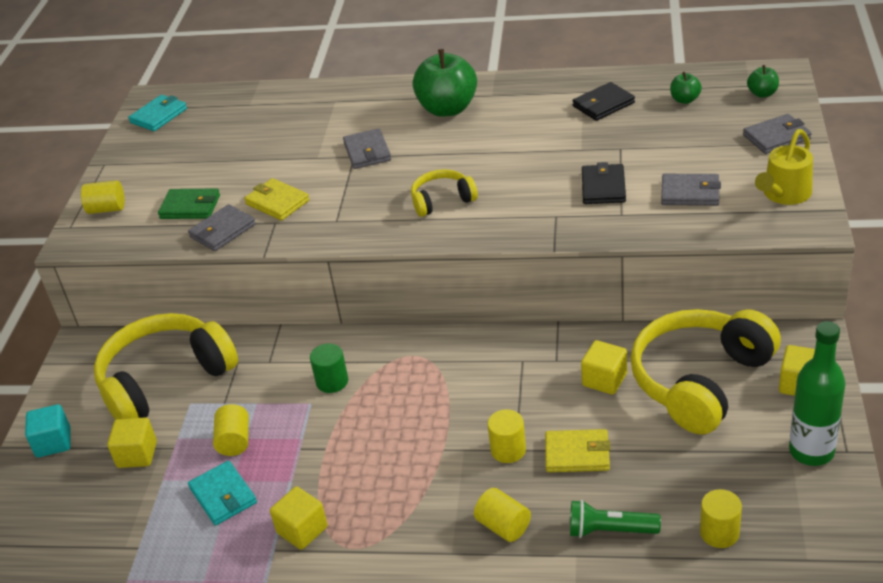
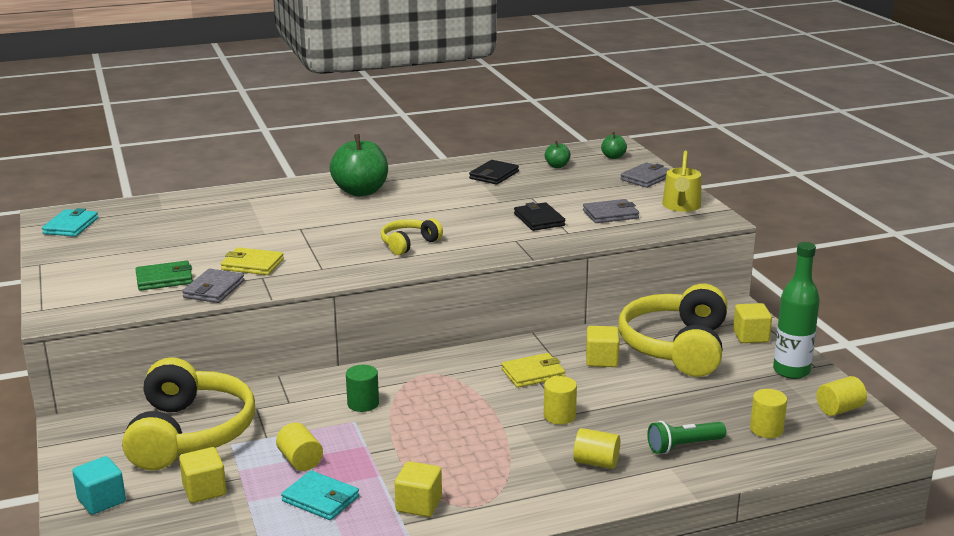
camera: 30 degrees left, 15 degrees down
yellow cylinder [81,180,125,214] -> yellow cylinder moved to [817,376,867,416]
yellow headphones [94,313,238,420] -> yellow headphones turned 150 degrees clockwise [122,358,255,470]
grey wallet [343,128,391,169] -> none
yellow wallet [545,429,611,472] -> yellow wallet moved to [501,353,565,388]

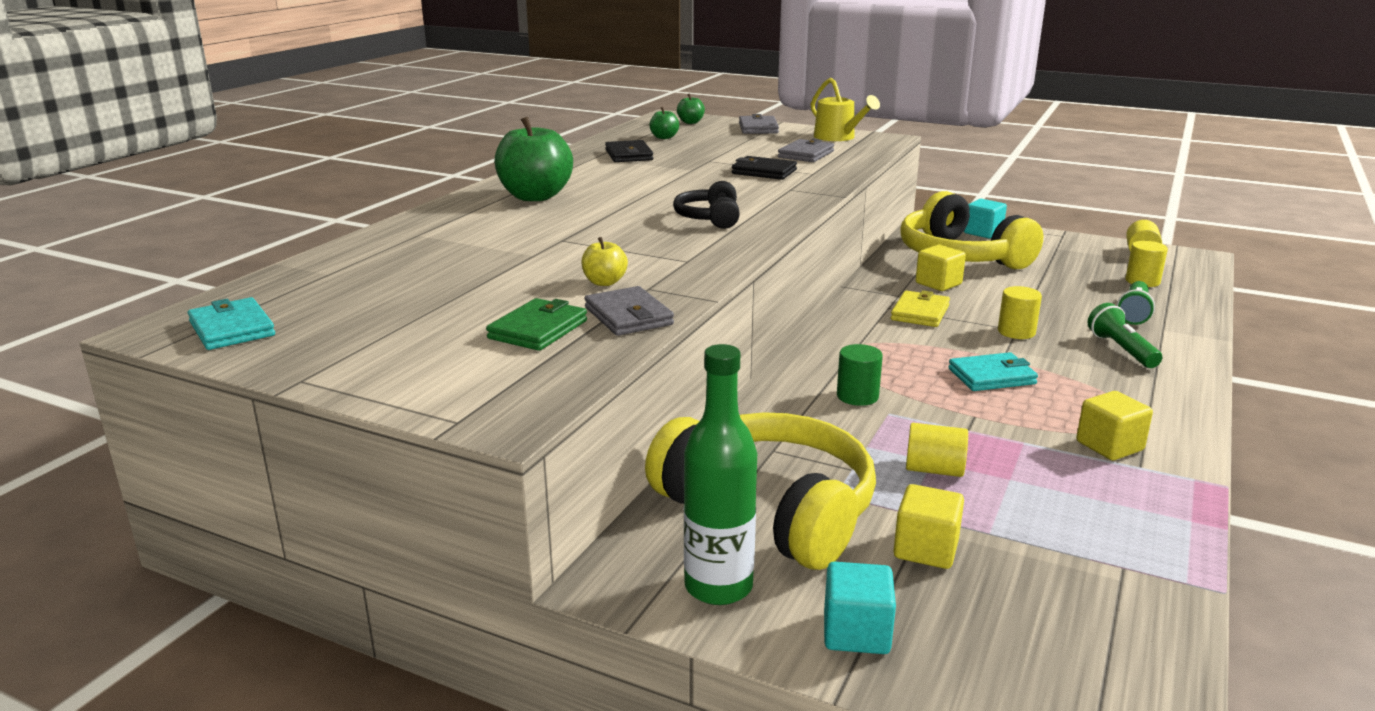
camera: 45 degrees left, 0 degrees up
yellow wallet [221,247,284,275] -> yellow apple [581,237,628,286]
turquoise wallet [281,470,359,520] -> turquoise wallet moved to [948,352,1038,391]
yellow headphones [381,218,443,255] -> black headphones [673,181,740,229]
yellow cylinder [573,428,620,469] -> green flashlight [1087,303,1162,368]
yellow cube [733,303,772,343] -> turquoise cube [964,199,1007,238]
green bottle [773,242,820,379] -> green bottle moved to [684,344,757,605]

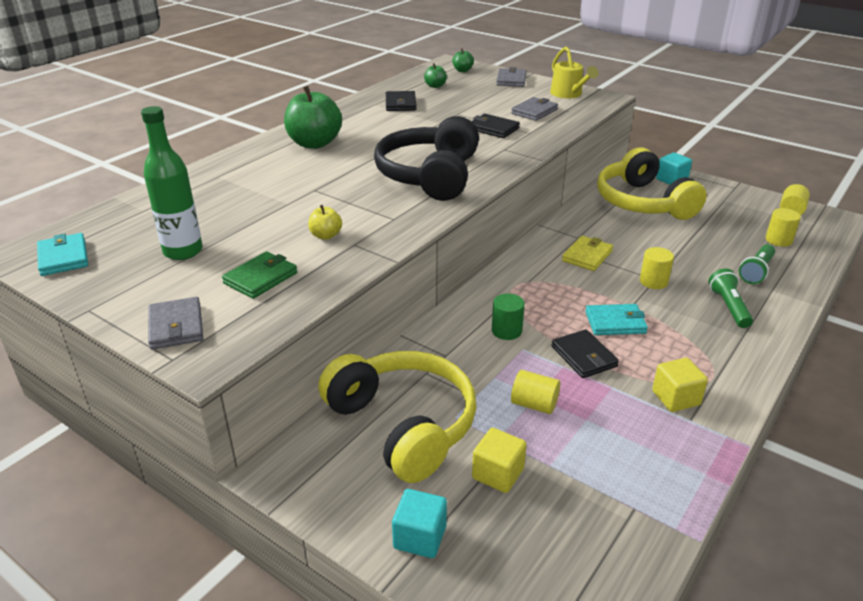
camera: 10 degrees right, 10 degrees up
grey wallet [585,286,674,336] -> grey wallet moved to [148,297,203,350]
black headphones [673,181,740,229] -> black headphones [374,116,479,201], size x2.03
green bottle [684,344,757,605] -> green bottle moved to [141,106,203,260]
yellow cube [916,245,966,291] -> none
none -> black wallet [551,329,619,378]

